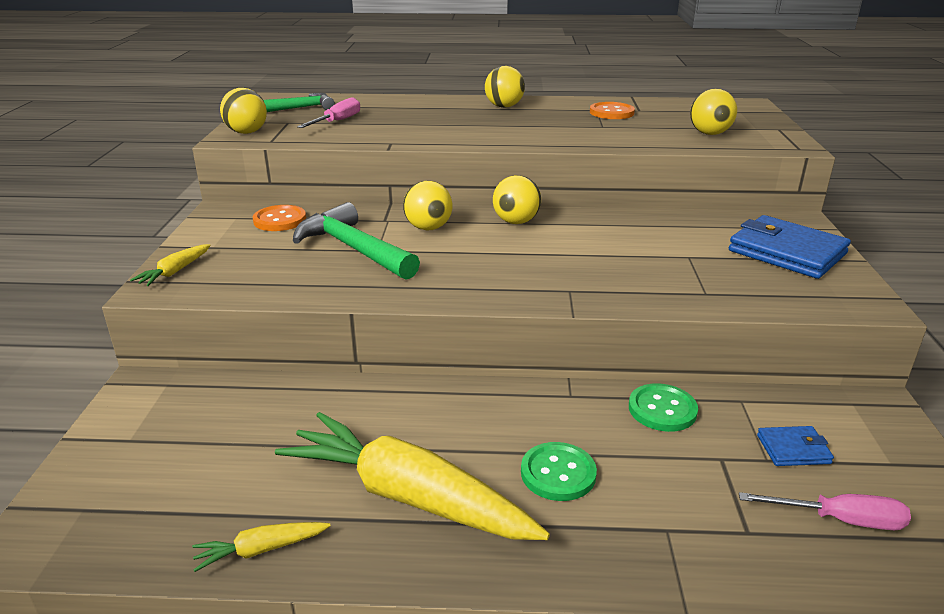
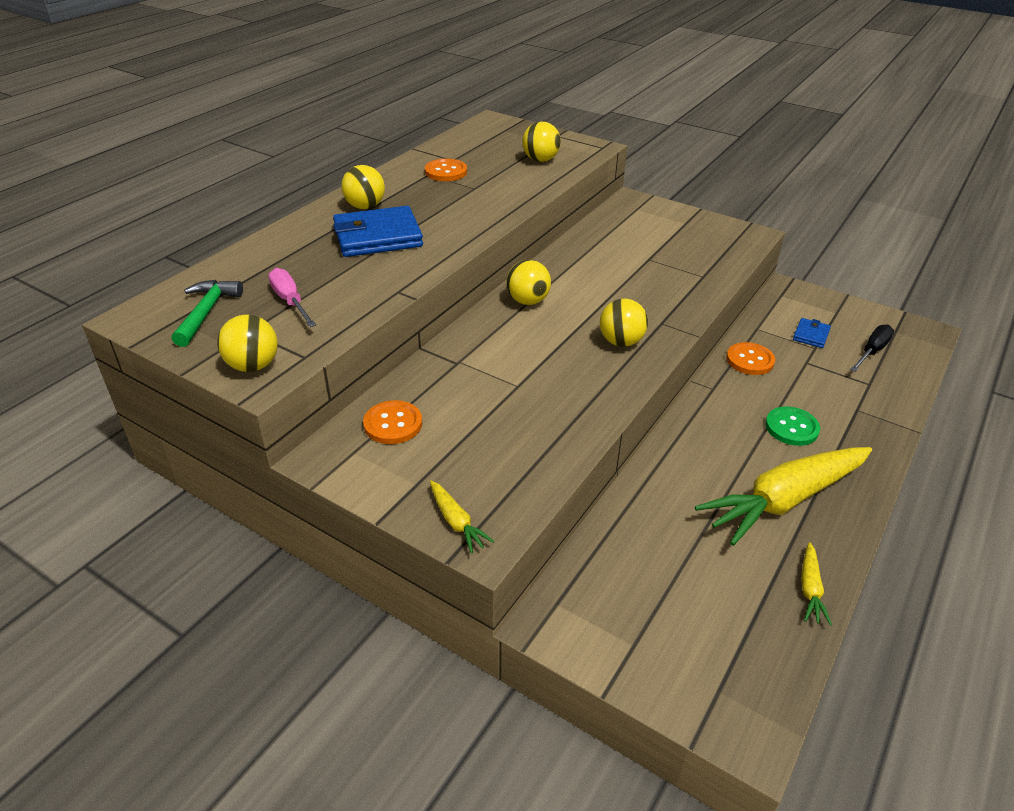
camera: 60 degrees left, 10 degrees up
green hammer [293,202,420,280] -> none
yellow ball [403,181,452,230] -> yellow ball moved to [600,299,648,347]
green button [629,383,698,432] -> orange button [726,342,775,375]
blue wallet [729,215,851,279] -> blue wallet moved to [333,206,423,257]
pink screwdriver [739,492,911,530] -> black screwdriver [850,324,894,372]

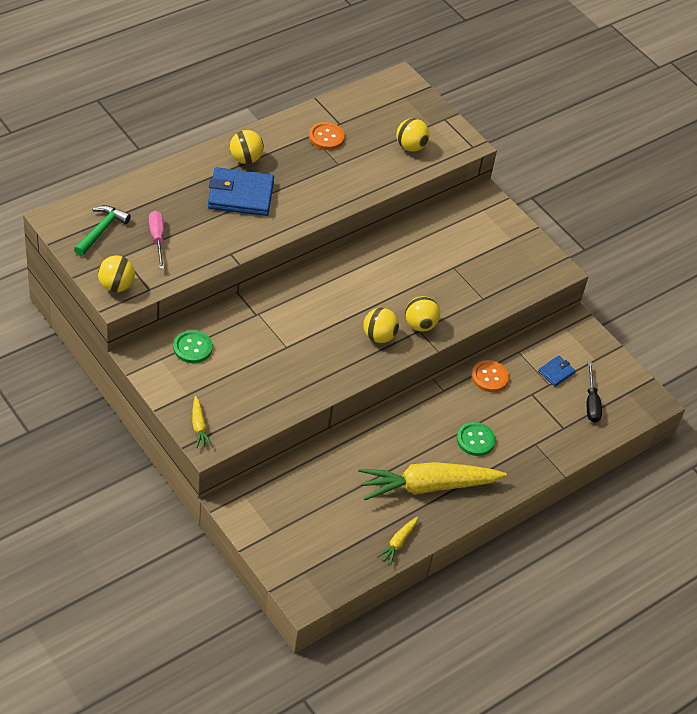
camera: 15 degrees right, 10 degrees up
orange button [363,400,422,444] -> green button [173,330,213,363]
yellow ball [506,260,551,305] -> yellow ball moved to [405,296,440,332]
black screwdriver [850,324,894,372] -> black screwdriver turned 120 degrees clockwise [587,362,602,423]

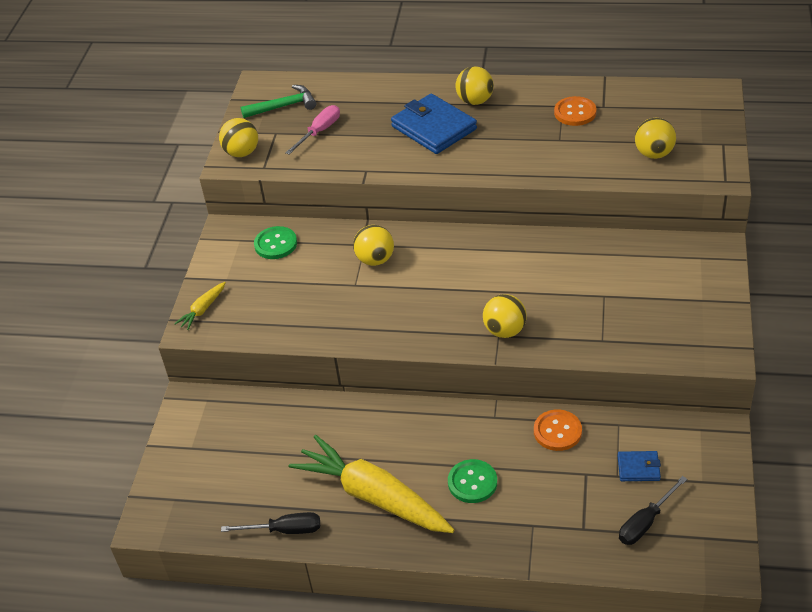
camera: 55 degrees right, 5 degrees down
yellow ball [363,308,399,343] -> yellow ball moved to [353,225,394,266]
yellow carrot [377,517,418,565] -> black screwdriver [221,512,320,534]

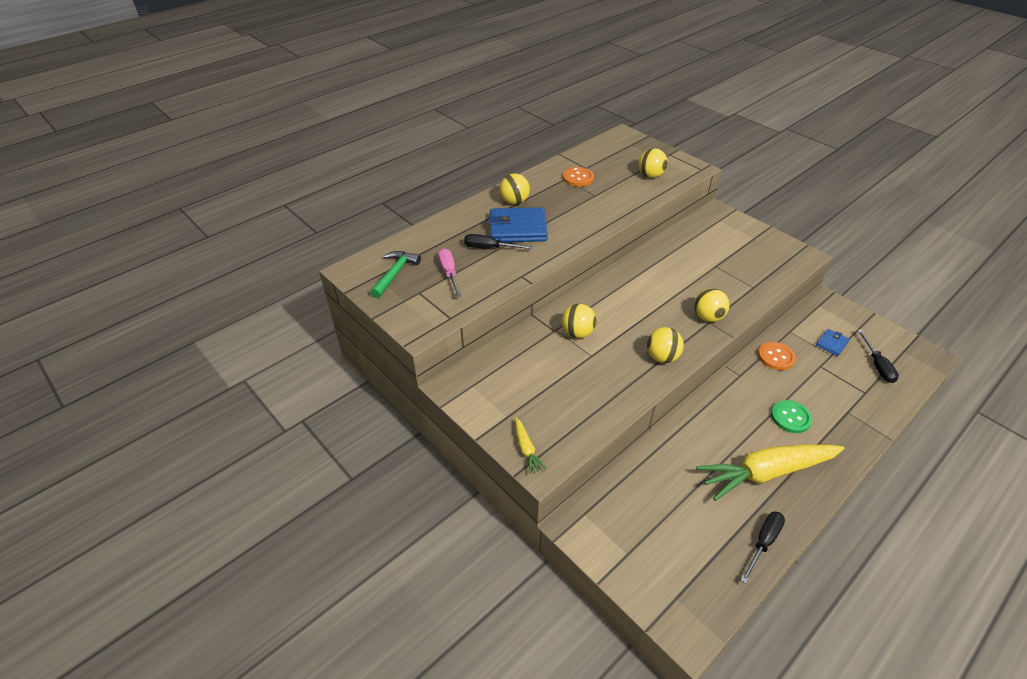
camera: 55 degrees left, 0 degrees up
yellow ball [219,118,258,157] -> yellow ball moved to [647,327,684,363]
green button [254,226,297,259] -> none
none -> black screwdriver [464,234,534,249]

